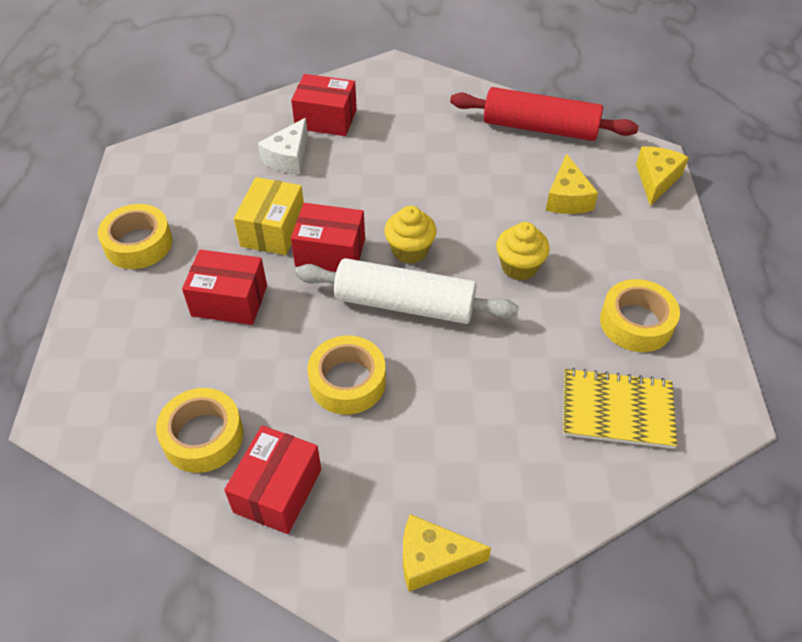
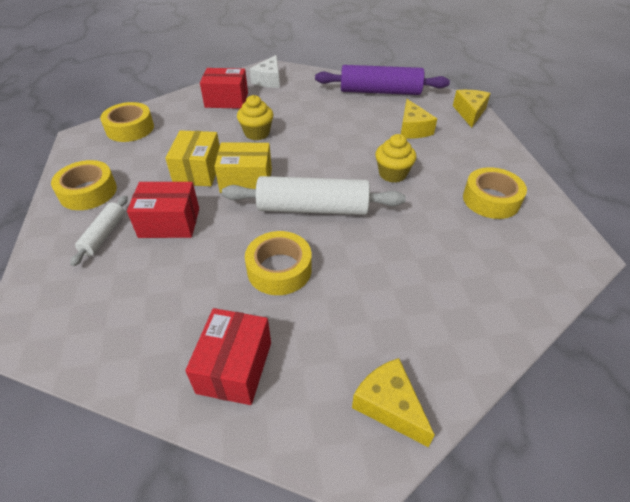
camera: 10 degrees left, 5 degrees down
yellow tape [156,388,243,473] -> yellow tape moved to [100,102,154,142]
white cheese [258,118,308,175] -> white cheese moved to [250,55,280,88]
red box [291,203,365,272] -> yellow box [214,142,272,193]
yellow cupcake [384,206,437,264] -> yellow cupcake moved to [237,95,274,140]
yellow cheese [403,514,491,592] -> yellow cheese turned 60 degrees clockwise [352,358,435,447]
red rolling pin [450,87,639,141] -> purple rolling pin [315,65,450,95]
yellow notebook [563,368,677,449] -> none
none -> white rolling pin [70,196,128,266]

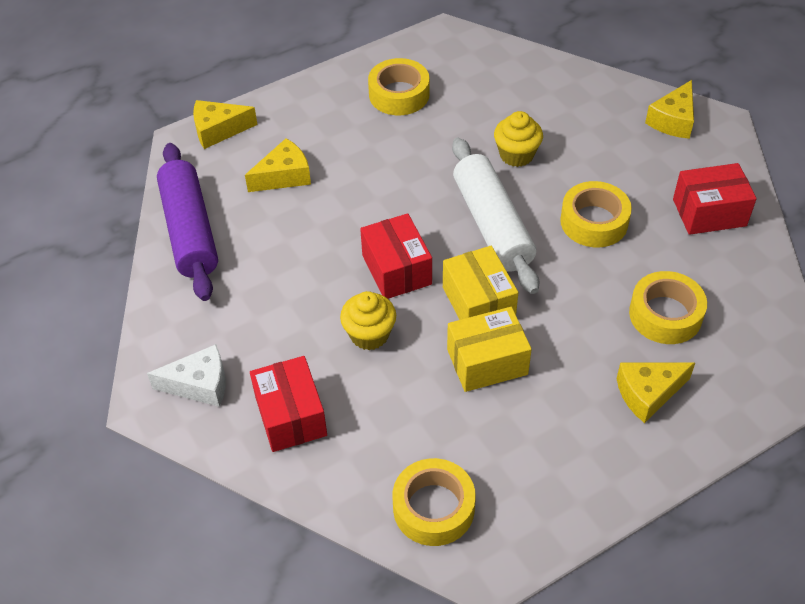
camera: 110 degrees left, 5 degrees up
yellow tape [51,160,117,210] -> yellow tape moved to [629,271,707,344]
white rolling pin [70,196,128,266] -> yellow cheese [616,363,695,423]
red box [127,182,199,238] -> red box moved to [360,213,432,299]
yellow cupcake [375,134,416,183] -> yellow cupcake moved to [494,111,543,167]

